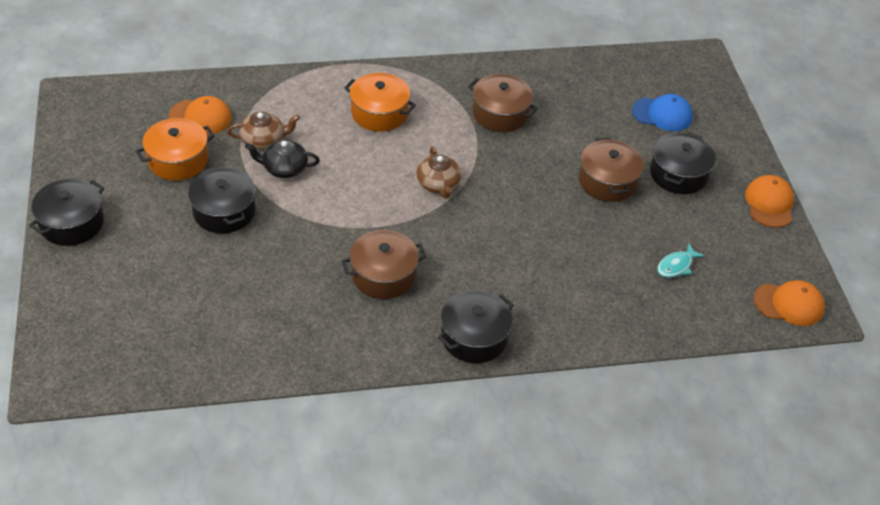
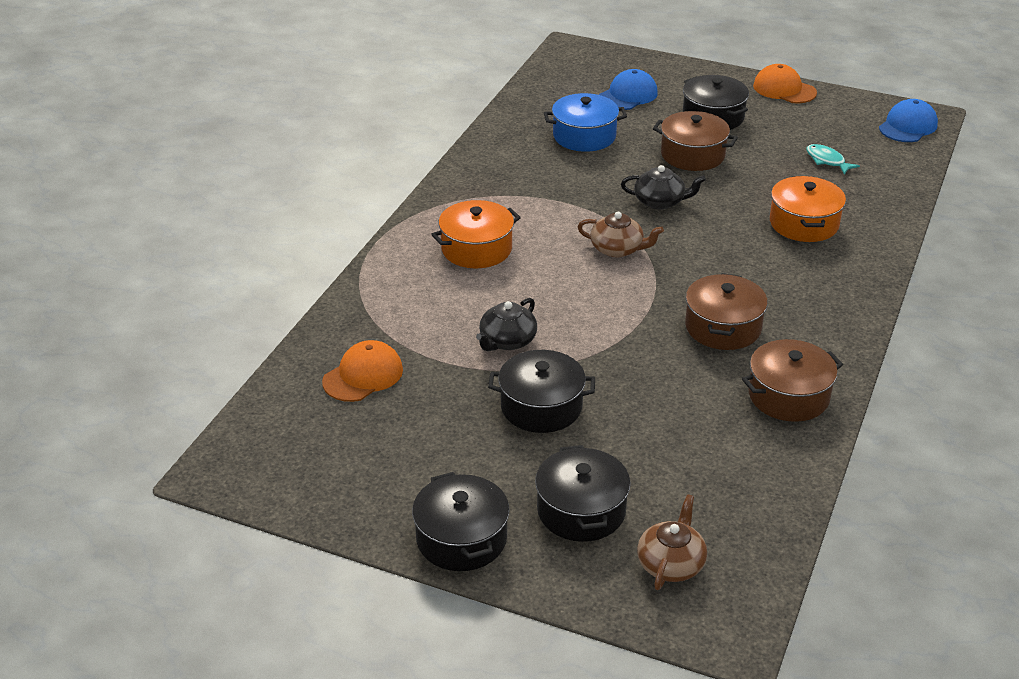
camera: 55 degrees left, 10 degrees down
orange pot [136,118,215,181] -> orange pot moved to [770,176,846,242]
brown teapot [227,112,300,149] -> brown teapot moved to [637,494,707,590]
black pot [438,290,514,363] -> black pot moved to [535,445,631,542]
brown pot [468,74,538,132] -> brown pot moved to [742,339,843,422]
turquoise fish [657,243,705,278] -> turquoise fish turned 150 degrees clockwise [806,144,860,174]
orange cap [754,280,825,326] -> blue cap [879,99,938,142]
none -> blue pot [544,93,627,152]
none -> black teapot [621,165,706,209]

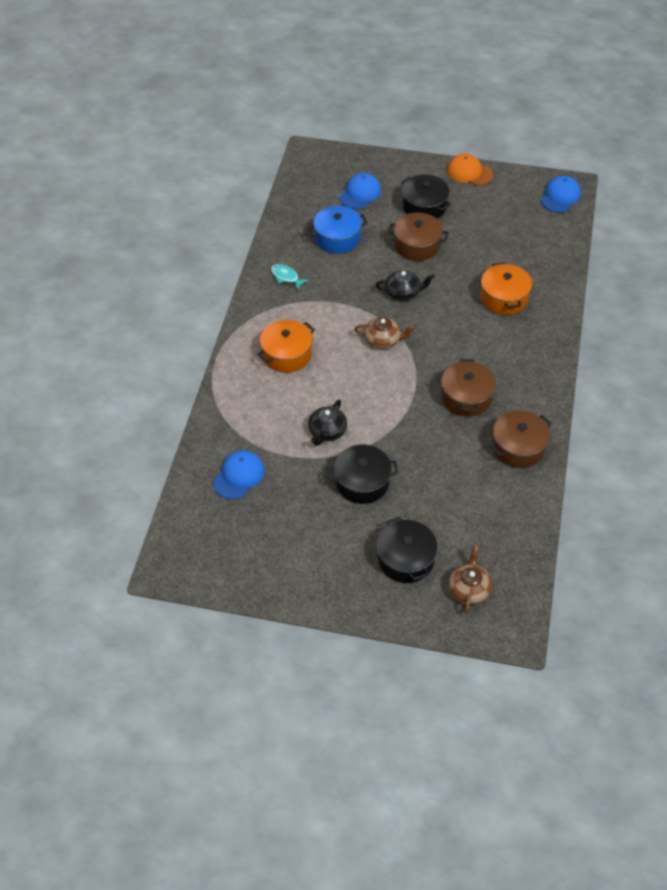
camera: 10 degrees left, 15 degrees up
orange cap [322,340,403,402] -> blue cap [213,450,265,500]
black pot [412,472,510,571] -> none
turquoise fish [806,144,860,174] -> turquoise fish moved to [271,264,309,290]

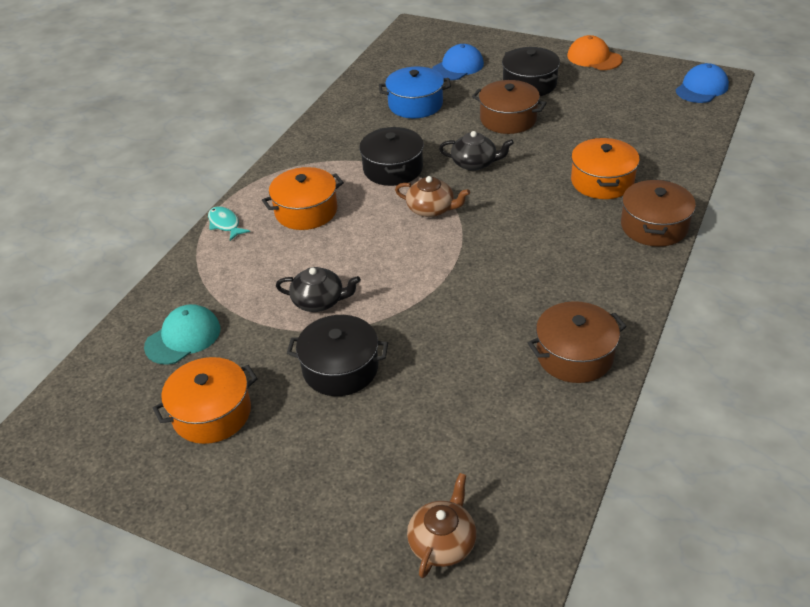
camera: 15 degrees right, 10 degrees down
blue cap [213,450,265,500] -> turquoise cap [144,304,220,365]
turquoise fish [271,264,309,290] -> turquoise fish moved to [208,206,250,241]
black teapot [308,400,347,446] -> black teapot turned 120 degrees counterclockwise [276,267,361,312]
black pot [377,517,438,583] -> black pot moved to [359,127,424,186]
brown pot [441,359,496,417] -> brown pot moved to [621,179,696,247]
none -> orange pot [153,357,258,444]

